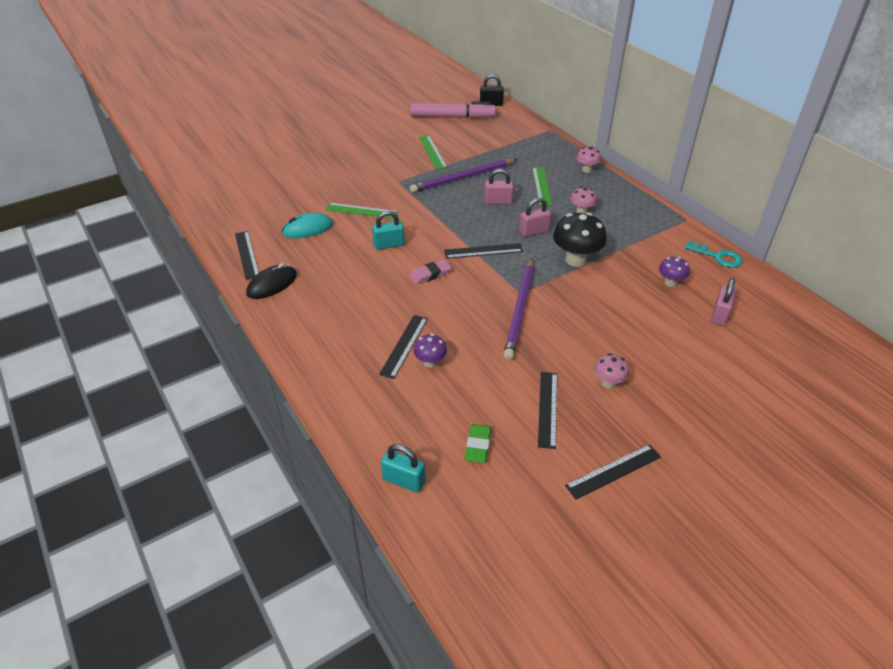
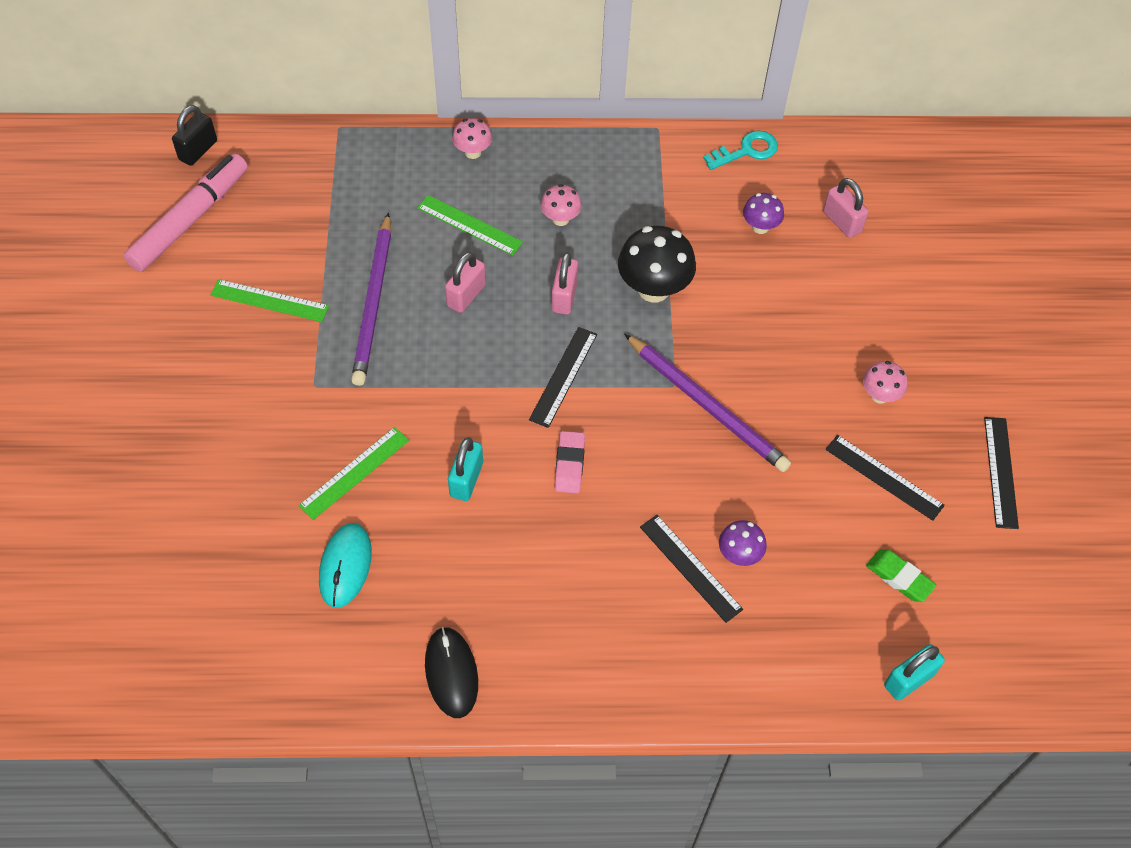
camera: 60 degrees left, 15 degrees up
black ruler [235,231,259,280] -> none

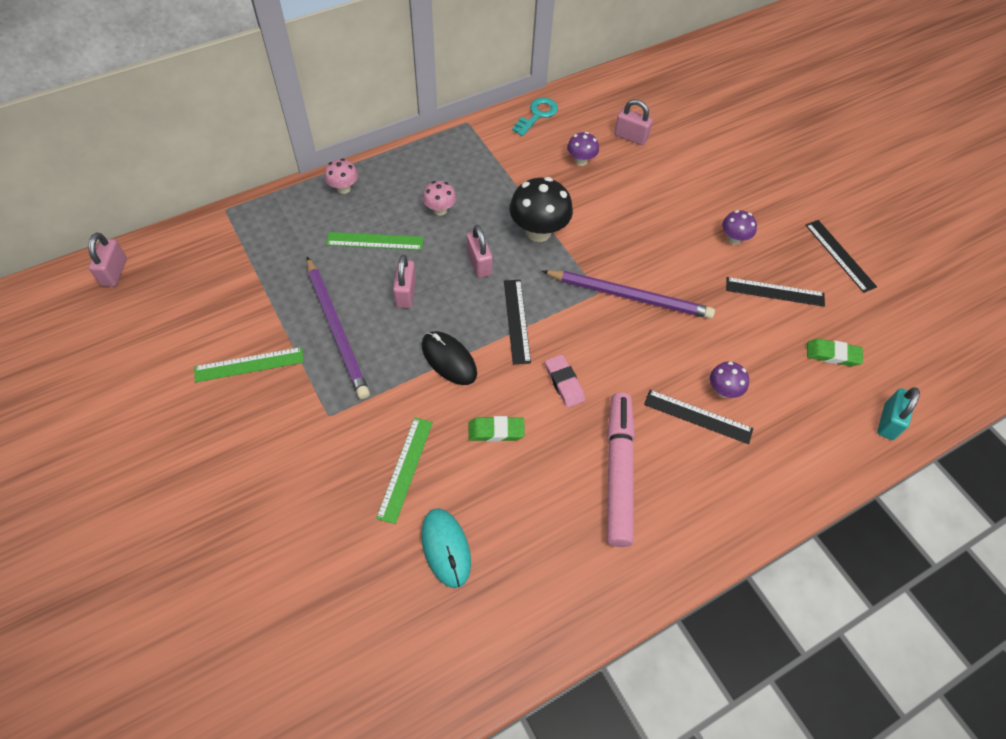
camera: 30 degrees left, 0 degrees up
pink marker [124,154,248,272] -> pink marker moved to [607,392,635,547]
black padlock [172,105,217,166] -> pink padlock [88,233,127,287]
black mouse [425,627,478,718] -> black mouse moved to [422,331,477,385]
turquoise padlock [448,437,483,501] -> green eraser [468,416,525,442]
pink mushroom [863,361,908,404] -> purple mushroom [722,210,757,245]

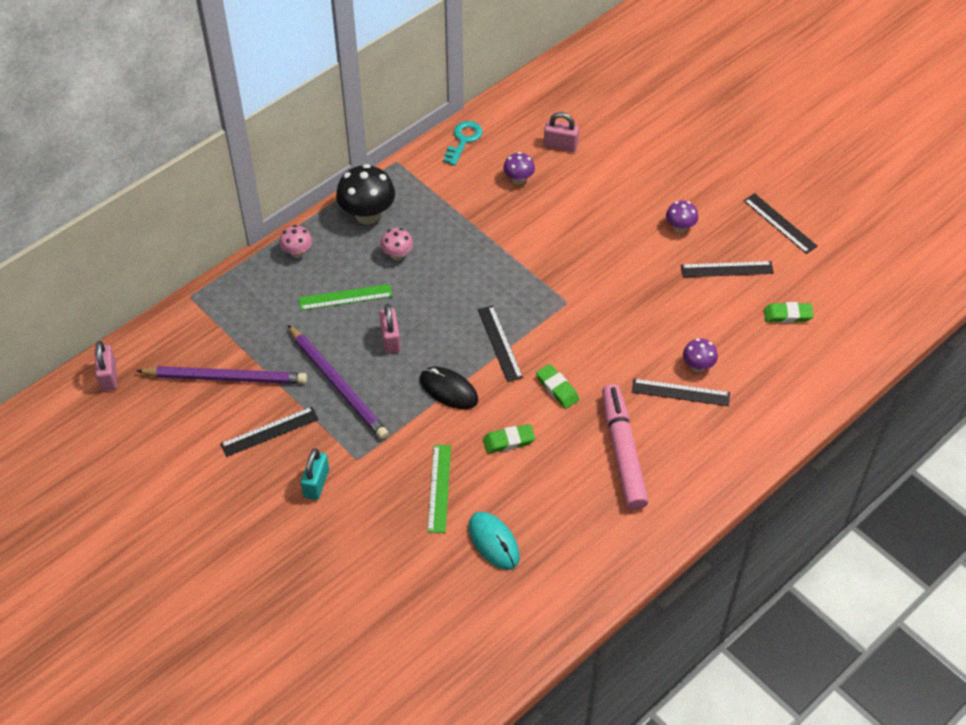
camera: 10 degrees left, 5 degrees down
green ruler [194,347,304,382] -> black ruler [220,407,319,457]
pink padlock [467,225,493,278] -> none
black mushroom [509,177,573,242] -> black mushroom moved to [336,164,395,224]
purple pencil [542,270,715,319] -> purple pencil moved to [137,366,307,384]
pink eraser [545,355,585,408] -> green eraser [536,364,579,409]
turquoise padlock [877,387,920,440] -> turquoise padlock moved to [301,448,329,500]

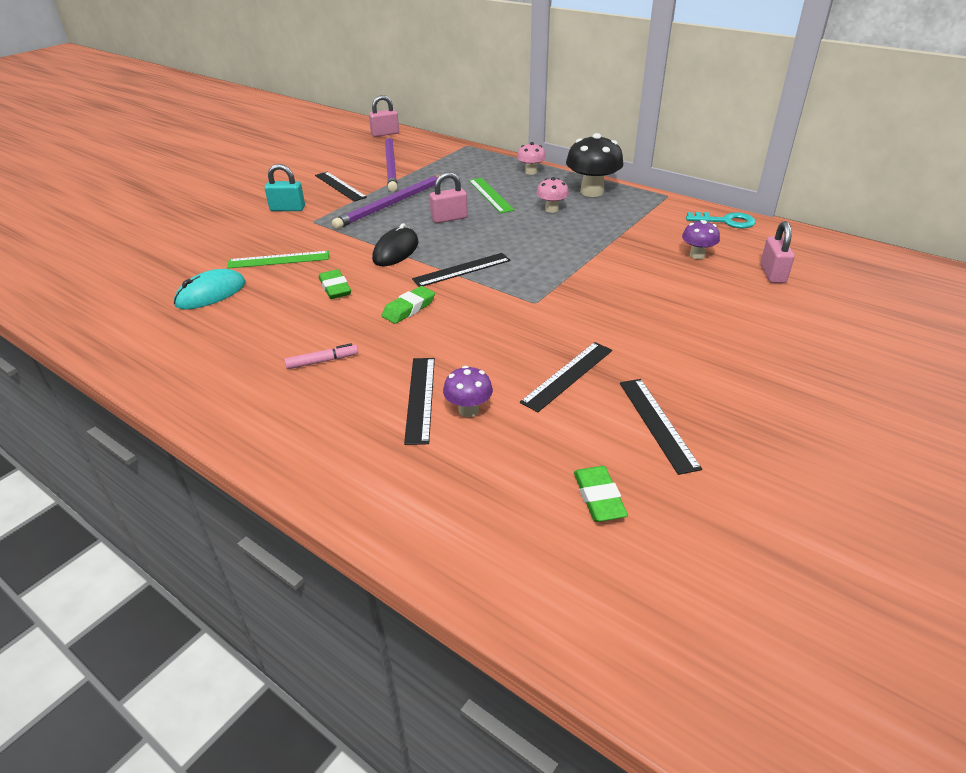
camera: 80 degrees right, 15 degrees down
pink marker [602,384,649,510] -> pink marker [284,343,358,369], size x0.42
purple mushroom [666,201,698,233] -> none
black ruler [744,193,818,254] -> black ruler moved to [520,342,612,412]

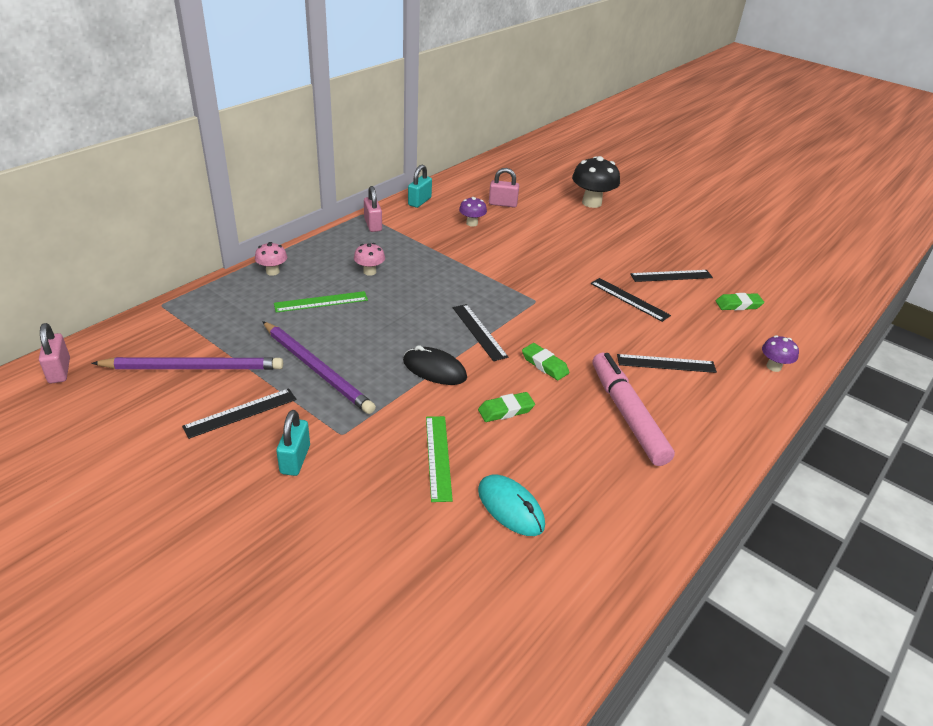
camera: 90 degrees left, 0 degrees up
pink marker [284,343,358,369] -> pink marker [592,353,675,466], size x2.39
pink padlock [430,172,467,223] -> pink padlock moved to [364,186,382,232]
purple mushroom [443,366,493,417] -> purple mushroom moved to [762,335,799,372]
black mushroom [566,133,624,197] -> black mushroom moved to [572,156,620,208]
turquoise key [686,212,756,228] -> turquoise padlock [408,165,432,208]

